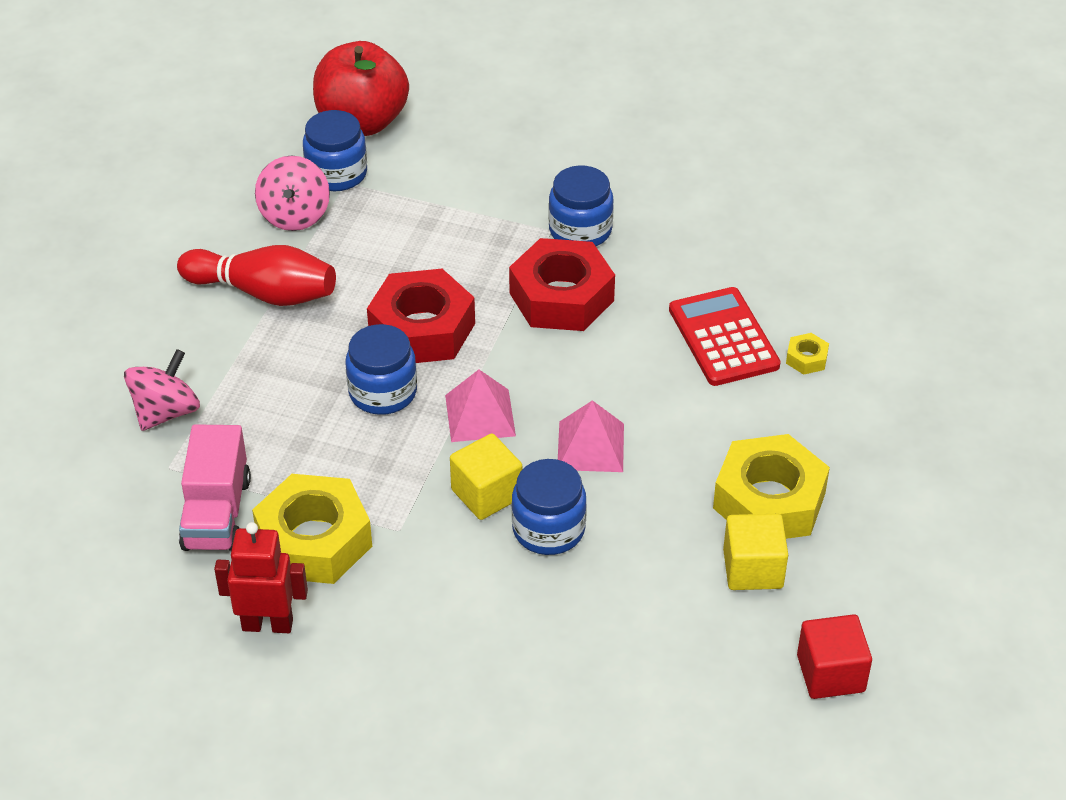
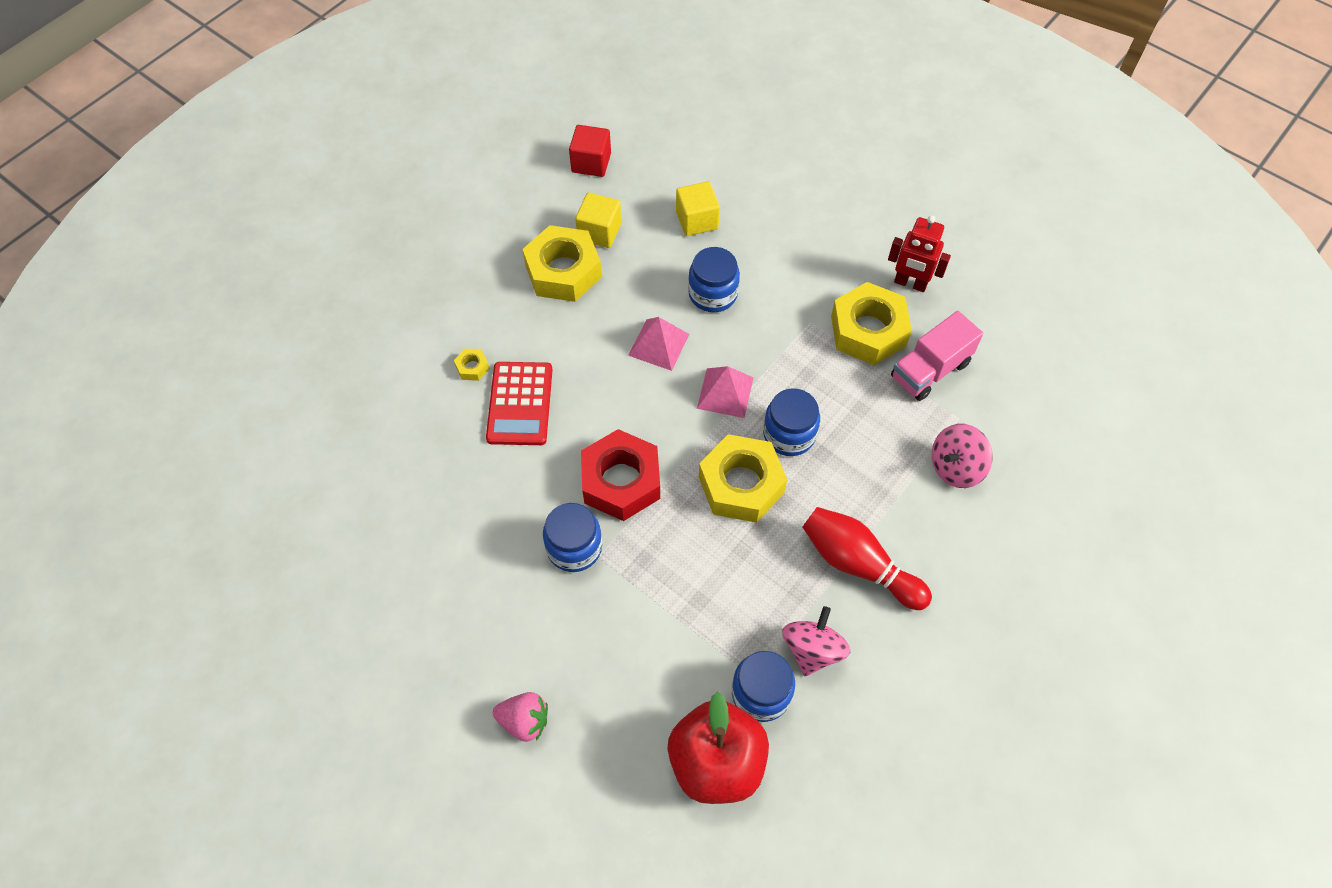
camera: 160 degrees left, 15 degrees up
pink truck [179,424,251,551] -> pink truck turned 150 degrees counterclockwise [891,311,983,401]
red nut [367,269,475,363] -> yellow nut [699,434,787,523]
yellow cube [450,433,522,520] -> yellow cube moved to [676,181,720,236]
none -> pink strawberry [493,692,548,742]

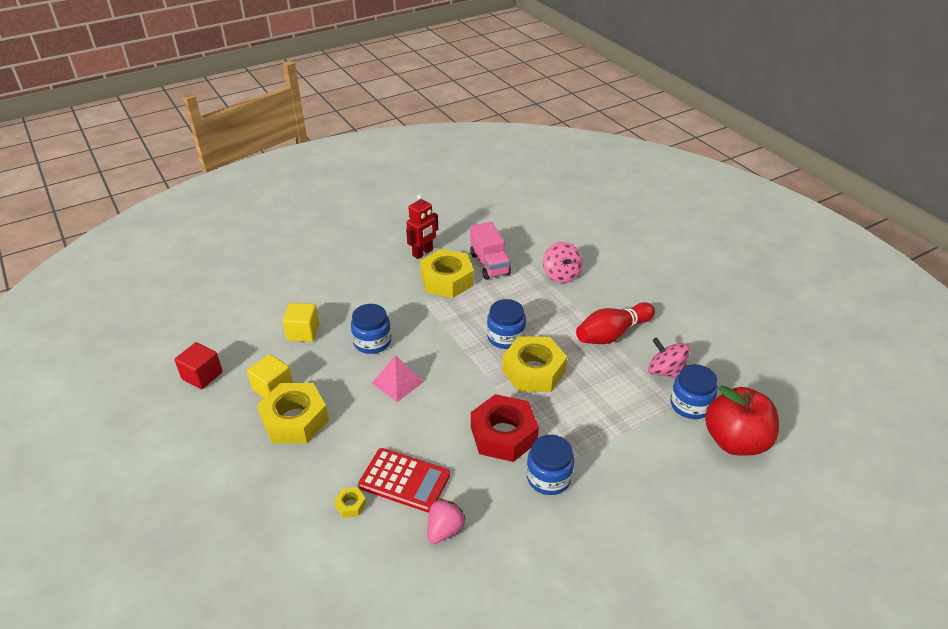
camera: 70 degrees left, 20 degrees down
pink strawberry [493,692,548,742] -> pink strawberry moved to [427,499,466,544]
pink pyramid [697,366,753,418] -> none

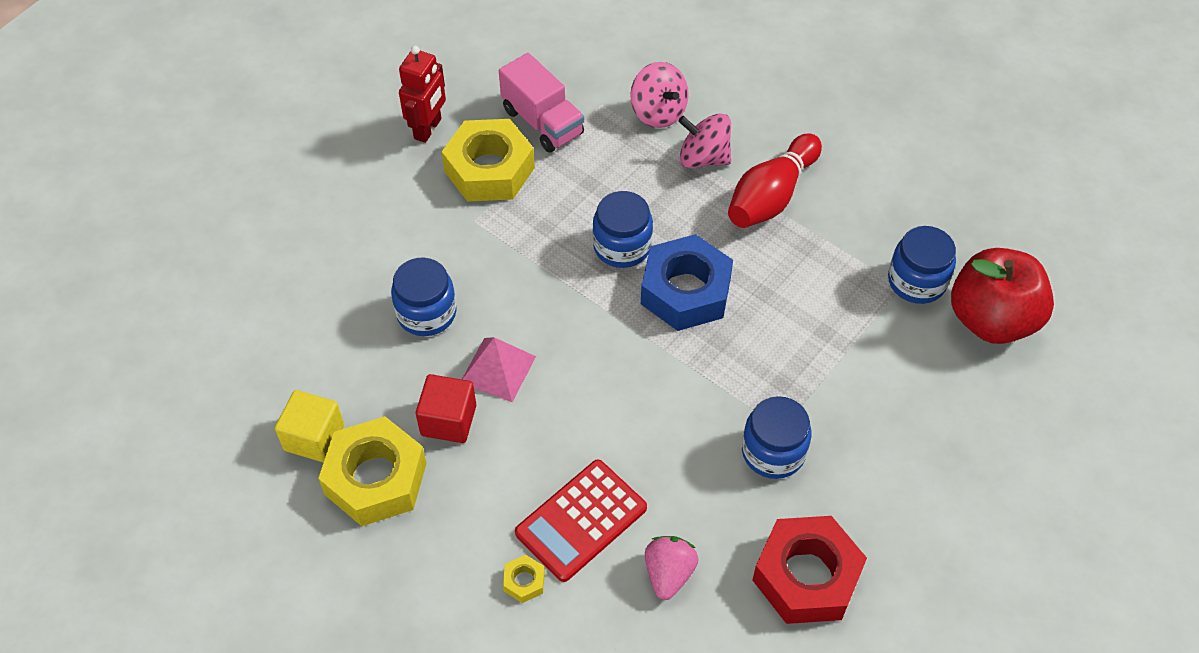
camera: 20 degrees left, 15 degrees up
red cube [175,342,223,389] -> red cube moved to [416,374,476,443]
yellow cube [282,303,319,342] -> none
red calculator [358,448,450,513] -> red calculator turned 135 degrees clockwise [515,460,647,582]
red nut [471,394,539,462] -> red nut moved to [752,516,867,624]
yellow nut [502,336,567,392] -> blue nut [641,234,733,331]
pink spinning top [648,337,690,379] -> pink spinning top moved to [678,113,731,168]

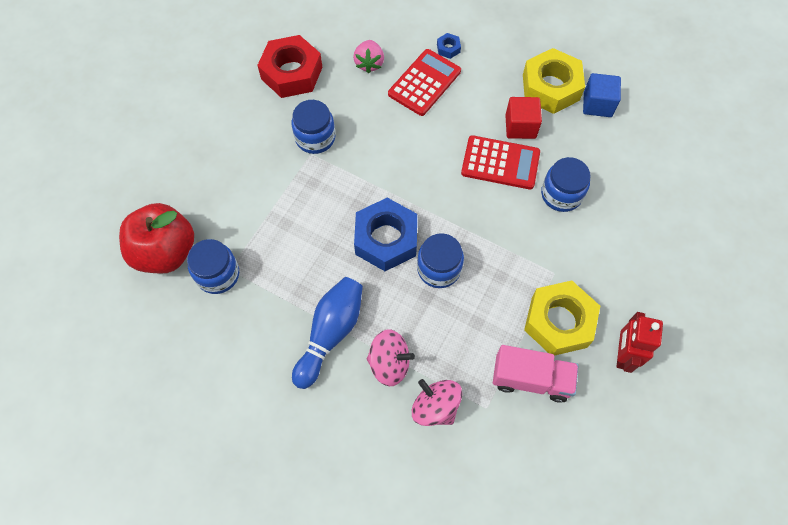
camera: 170 degrees right, 10 degrees up
yellow cube [275,390,344,462] -> blue cube [583,73,621,117]
pink pyramid [462,337,536,402] -> red calculator [461,135,540,189]
pink truck [499,53,584,153] -> pink truck turned 150 degrees clockwise [493,345,579,403]
yellow nut [503,555,545,603] -> blue nut [437,33,461,59]
red bowling pin [728,133,822,228] -> blue bowling pin [292,277,363,389]

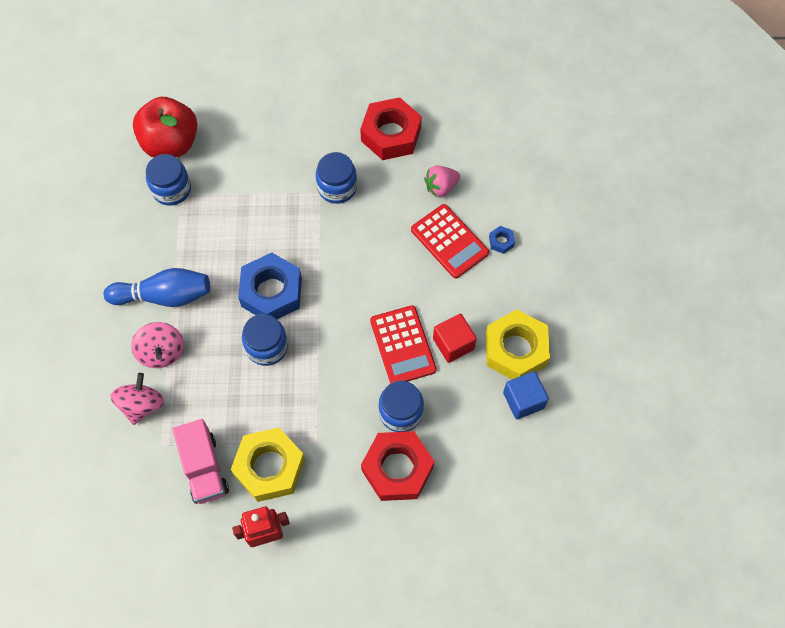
camera: 60 degrees right, 0 degrees up
red calculator [388,49,461,116] -> red calculator turned 45 degrees clockwise [411,204,489,279]
none -> red nut [361,431,434,501]

